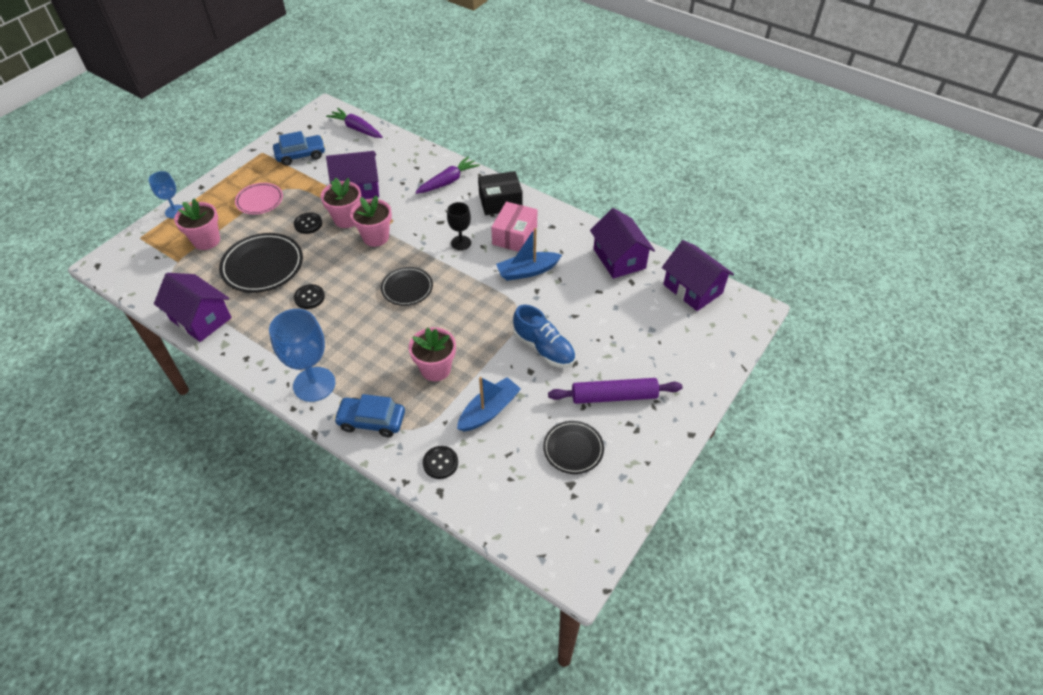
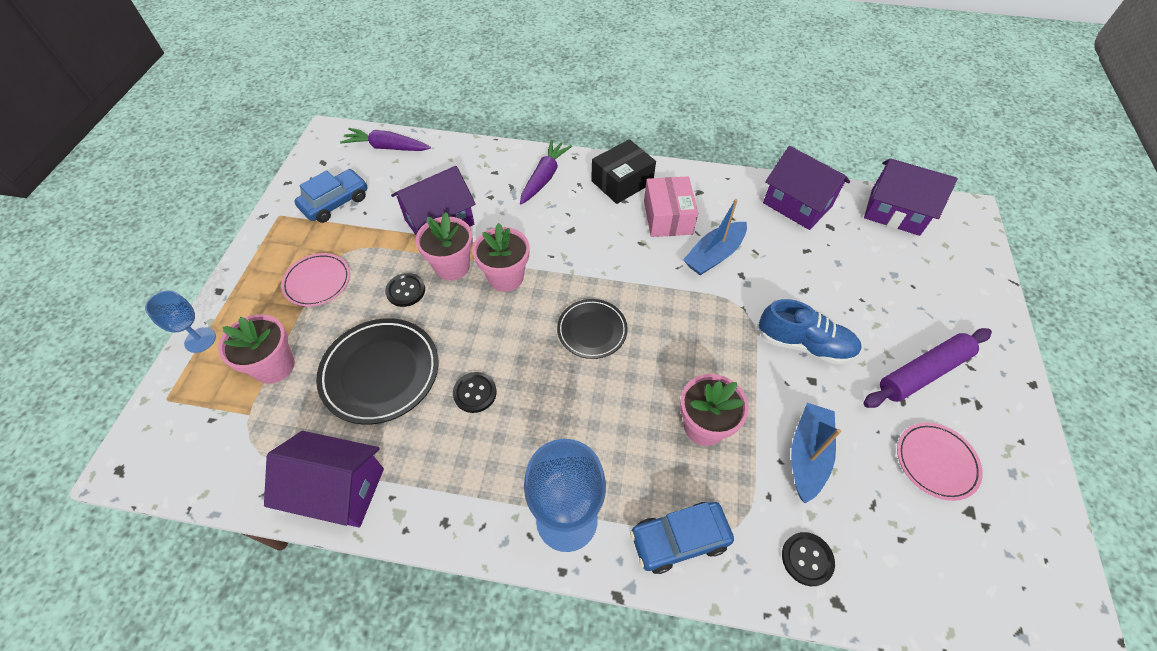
camera: 25 degrees left, 5 degrees up
black goblet [447,202,471,250] -> none
black plate [543,421,604,474] -> pink plate [897,423,983,501]

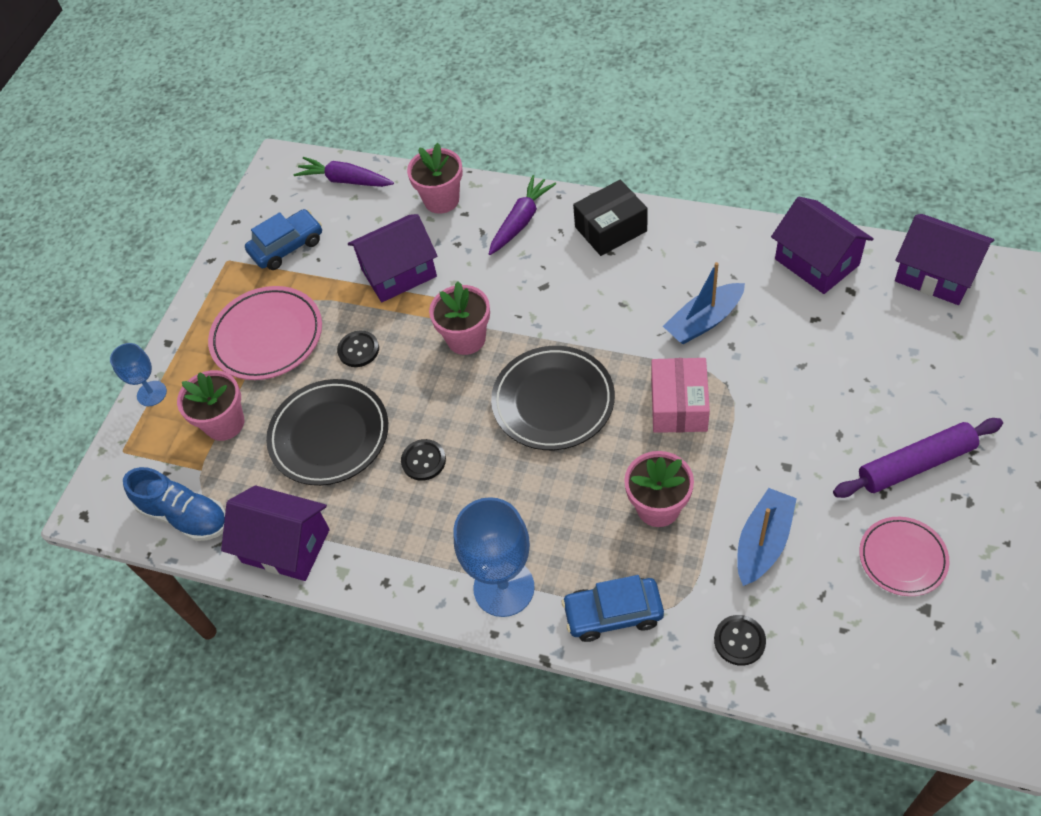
camera: 15 degrees right, 0 degrees up
pink plate [281,253,350,307] -> pink plate [208,286,322,380], size x1.61
pink flower pot [416,212,473,281] -> pink flower pot moved to [407,143,463,214]
black plate [557,299,628,359] -> black plate [491,346,615,450], size x1.61
pink box [644,176,698,237] -> pink box moved to [651,358,710,433]
blue shoe [757,299,862,364] -> blue shoe moved to [123,467,225,541]

